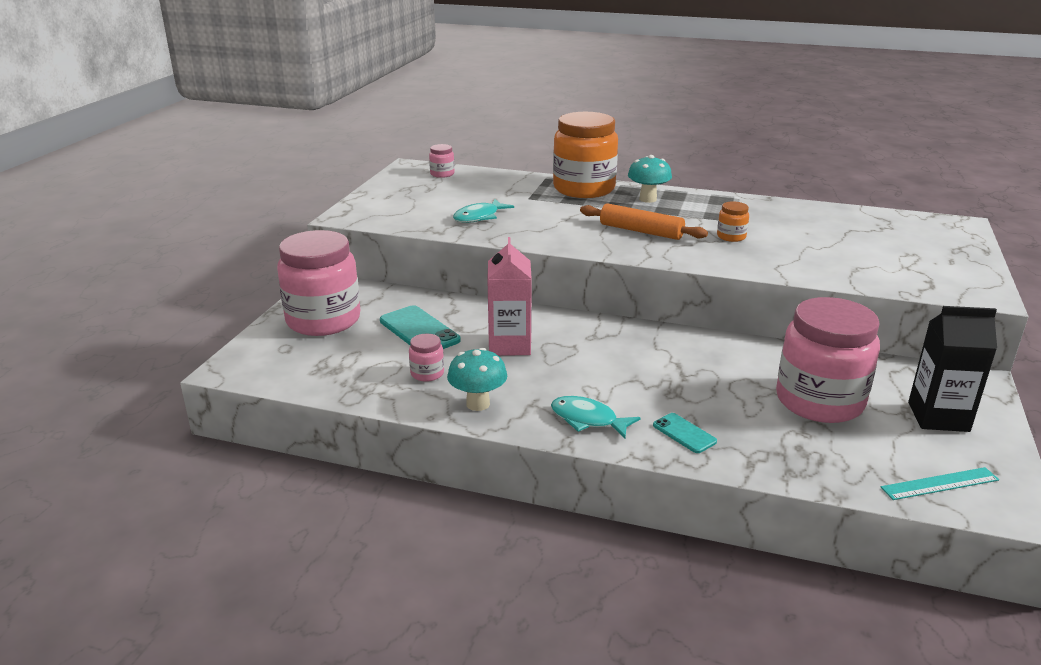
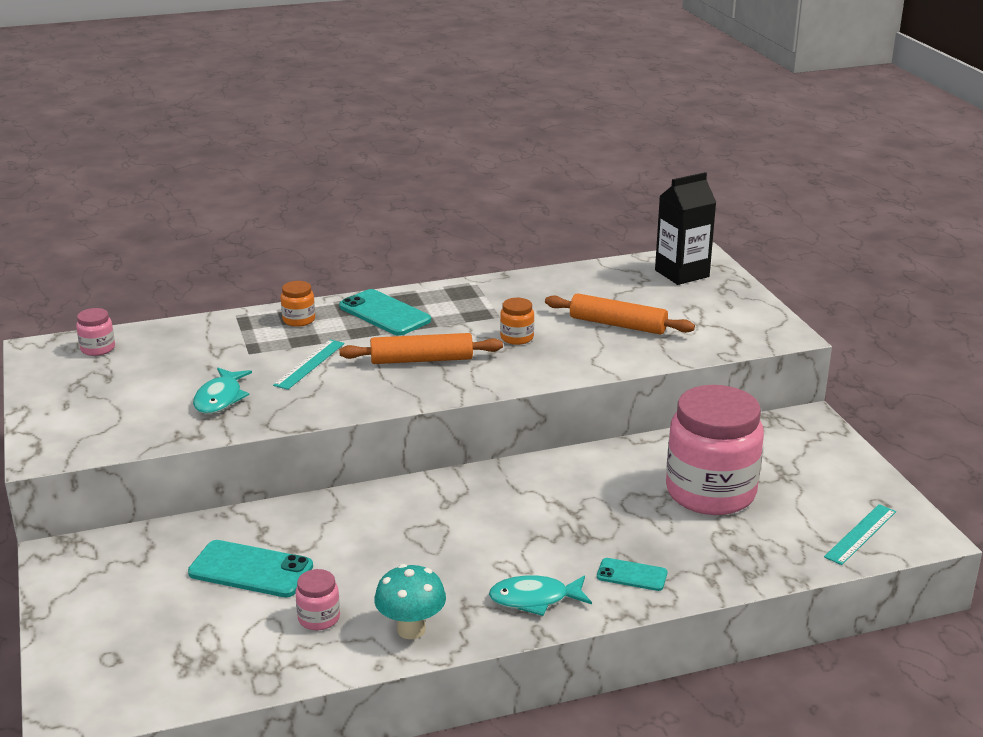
camera: 35 degrees left, 0 degrees up
pink jar [277,230,360,336] -> none
pink carton [487,237,532,356] -> none
orange jar [553,112,618,198] -> orange jar [281,281,315,327], size x0.41
turquoise mushroom [628,155,672,203] -> turquoise phone [339,289,431,336]
black carton [908,306,997,432] -> black carton moved to [655,172,716,285]
none -> turquoise ruler [273,339,345,390]
none -> orange rolling pin [545,293,695,334]

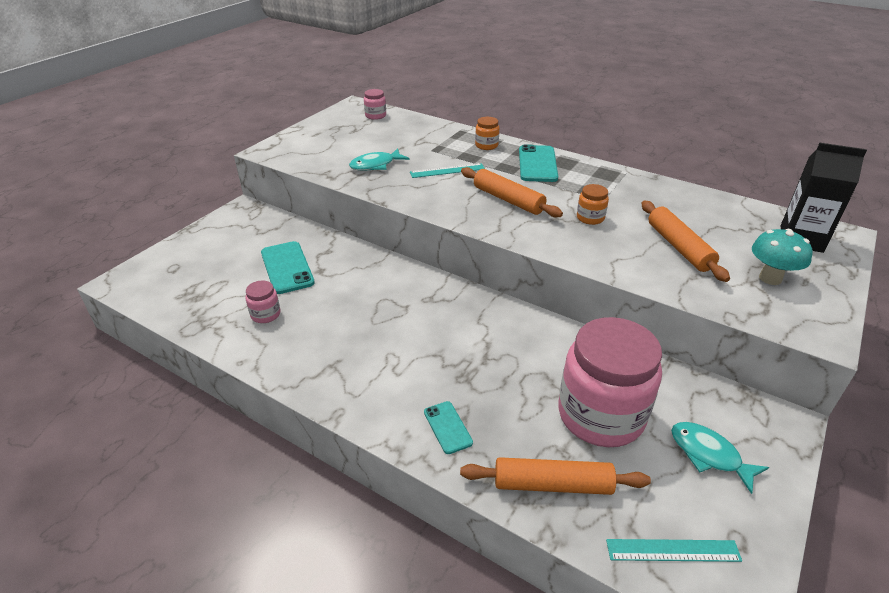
camera: 50 degrees right, 10 degrees up
turquoise mushroom [374,564,446,639] -> turquoise mushroom moved to [752,229,812,285]
turquoise fish [489,575,592,616] -> turquoise fish moved to [671,422,769,494]
none -> orange rolling pin [460,457,651,495]

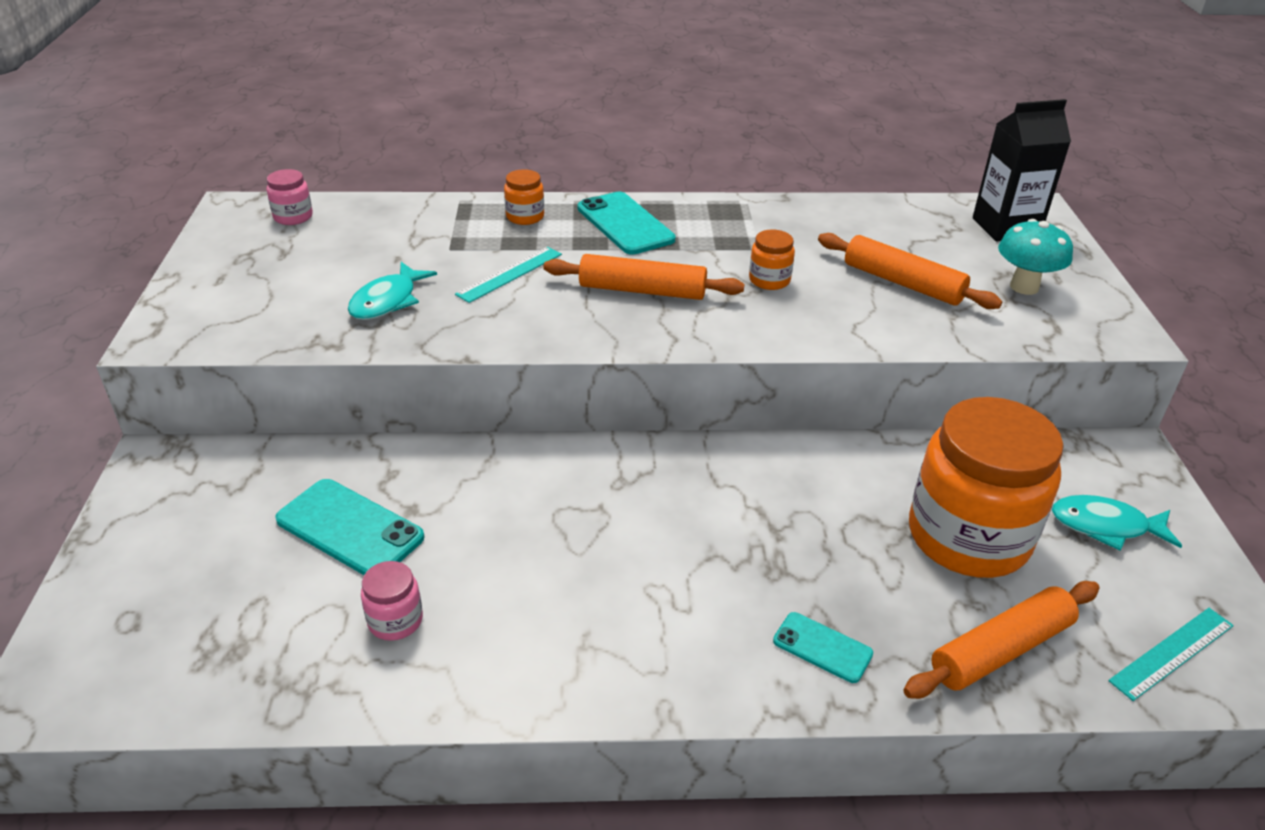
camera: 35 degrees left, 0 degrees up
pink jar [558,317,662,447] -> orange jar [909,397,1063,578]

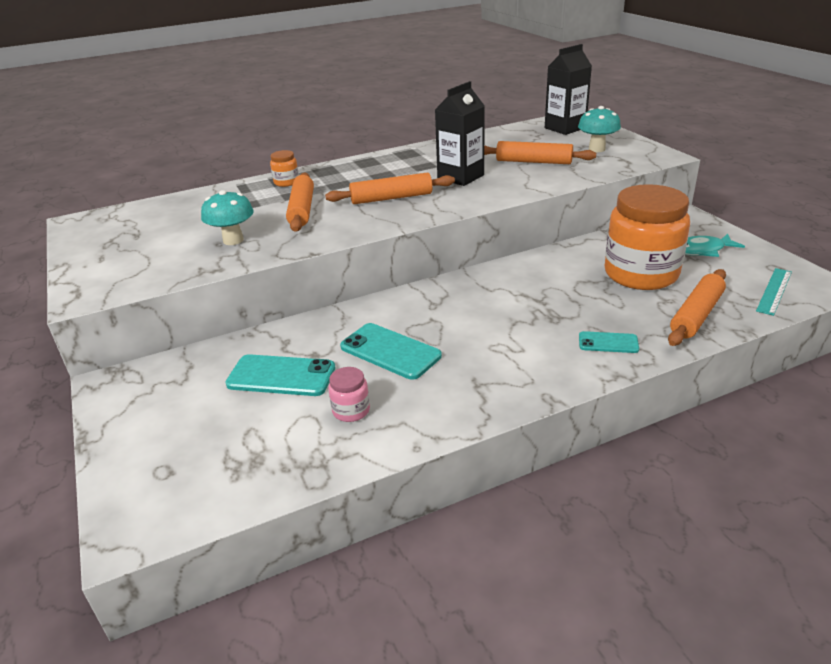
camera: 20 degrees left, 5 degrees down
pink jar [267,169,313,225] -> none
turquoise fish [348,262,437,320] -> turquoise mushroom [201,190,254,245]
turquoise ruler [455,247,562,303] -> orange rolling pin [286,173,314,232]
turquoise phone [577,192,676,255] -> turquoise phone moved to [340,323,442,380]
orange jar [749,230,795,290] -> black carton [435,81,485,186]

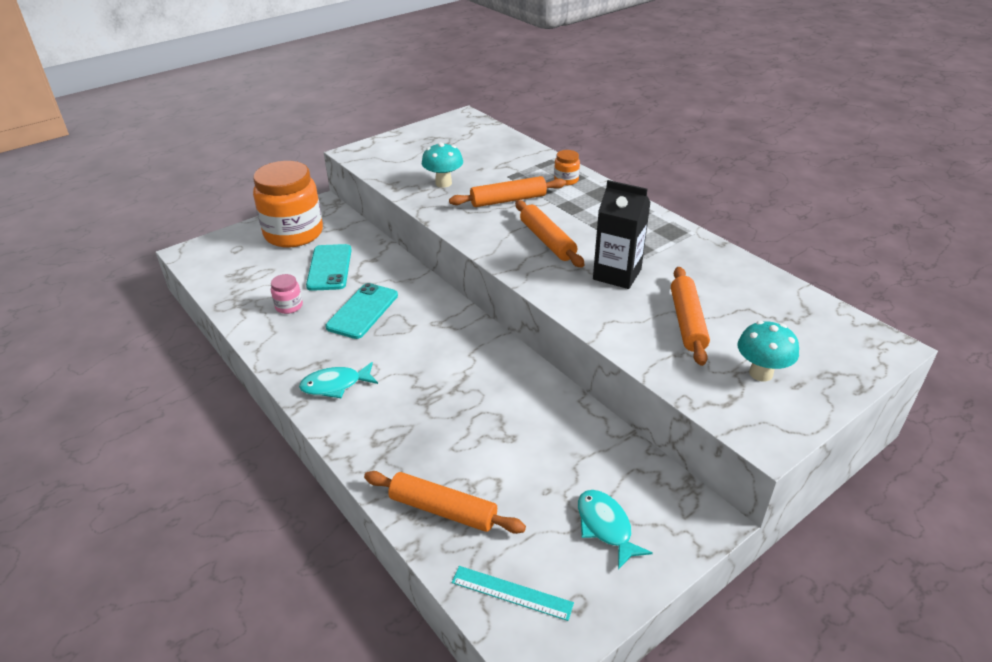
camera: 75 degrees right, 5 degrees up
black carton [545,44,592,135] -> none
turquoise phone [579,331,639,353] -> none
orange jar [605,184,690,290] -> orange jar moved to [253,161,323,247]
none -> turquoise fish [299,362,378,398]

